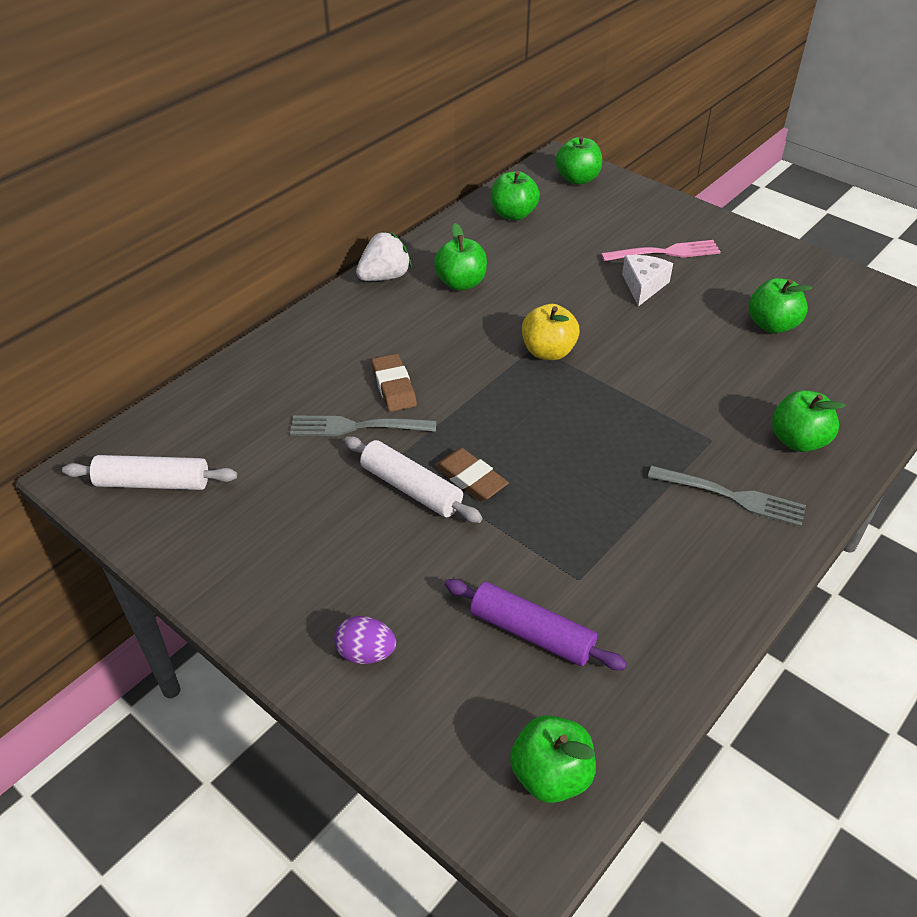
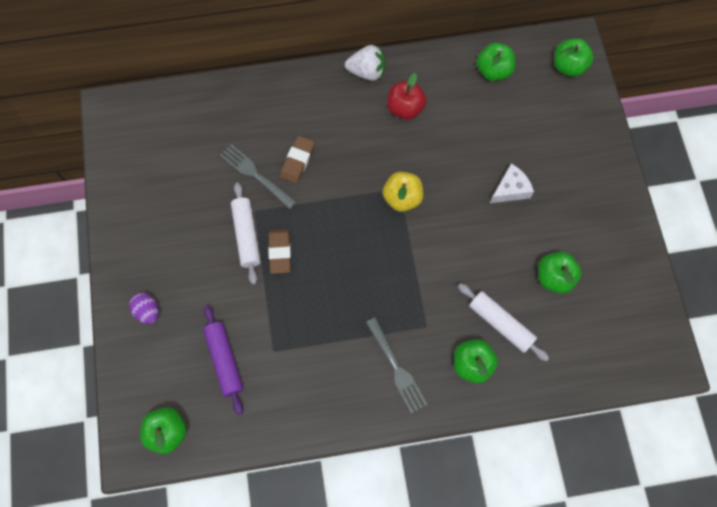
camera: 40 degrees right, 25 degrees up
white rolling pin [62,455,237,490] -> white rolling pin moved to [458,283,549,361]
green apple [434,223,487,290] -> red apple [387,73,426,120]
pink fork [601,240,721,262] -> none

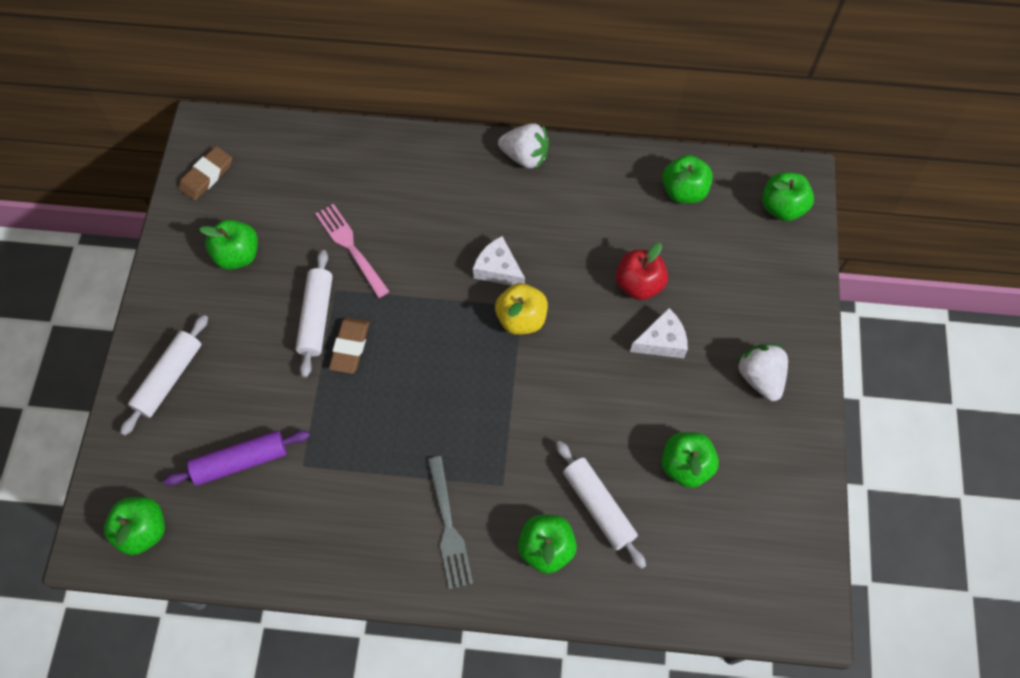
camera: 15 degrees right, 5 degrees down
purple egg [129,293,159,324] -> white rolling pin [120,315,208,436]
purple rolling pin [203,305,244,415] -> purple rolling pin turned 75 degrees clockwise [163,430,310,486]
grey fork [220,144,296,209] -> pink fork [315,204,390,298]
brown eraser [280,136,315,184] -> brown eraser moved to [179,146,232,201]
red apple [387,73,426,120] -> red apple moved to [616,243,668,300]
none -> green apple [199,219,258,270]
none -> white cheese [473,236,525,286]
none -> white strawberry [737,344,788,401]

